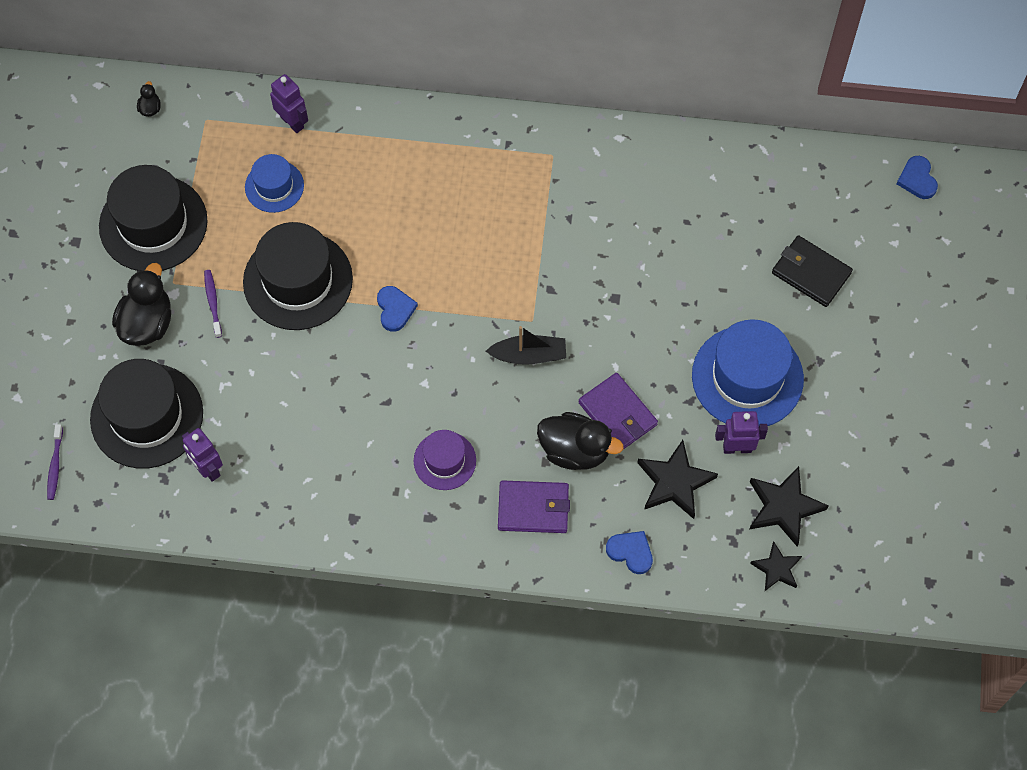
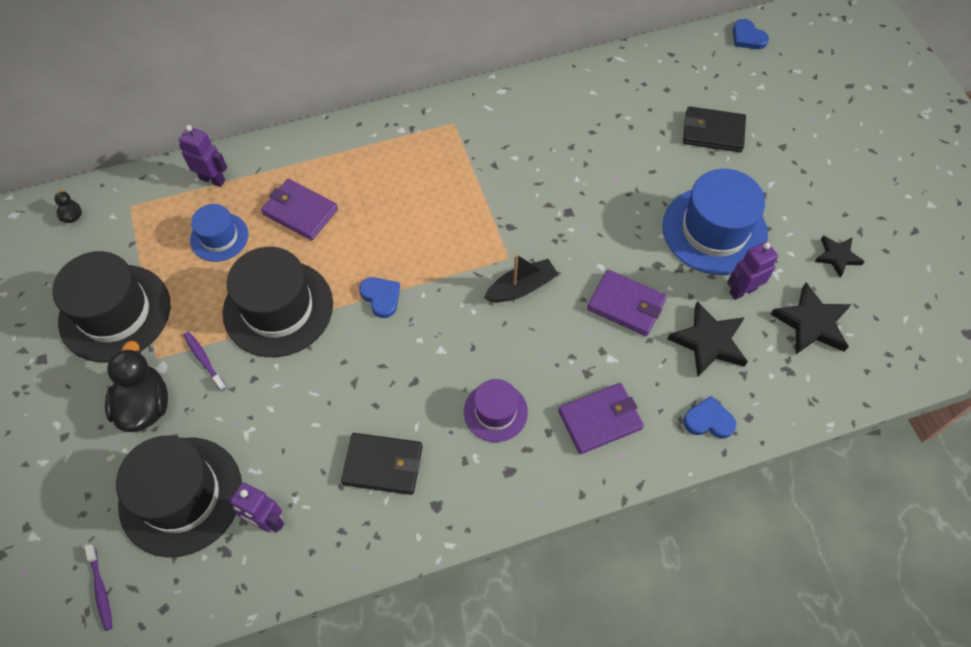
camera: 25 degrees left, 5 degrees down
black duck [537,412,623,470] -> none
black star [750,541,802,591] -> black star moved to [815,235,865,277]
none -> purple wallet [261,179,338,240]
none -> black wallet [341,433,423,495]

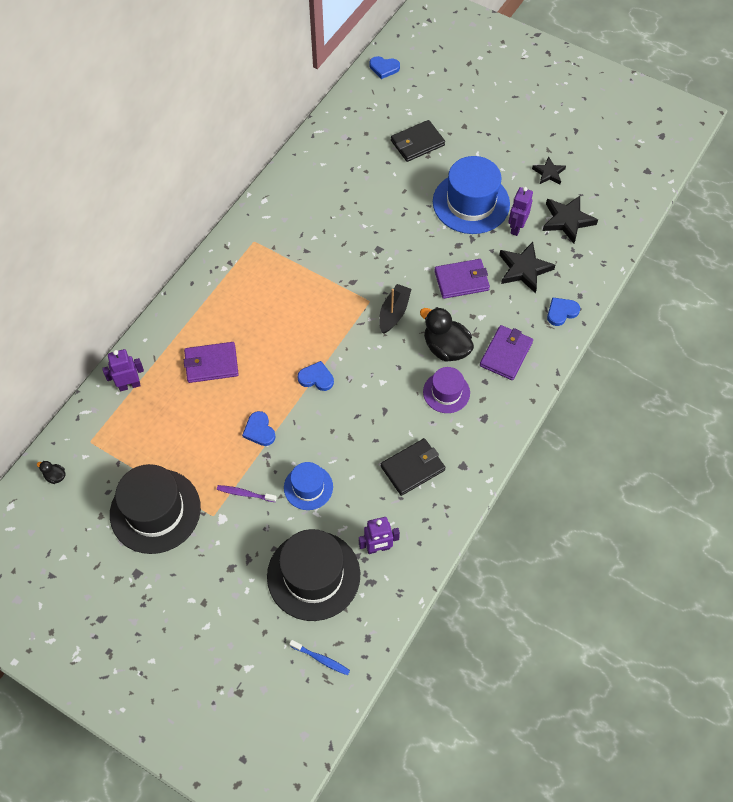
camera: 40 degrees left, 0 degrees up
purple toothbrush [84,544,113,631] -> blue toothbrush [289,640,350,675]
black duck [105,341,168,432] -> black duck moved to [420,307,474,362]
blue hat [190,204,249,262] -> blue hat moved to [284,462,333,510]
black hat [223,247,333,357] -> blue heart [242,411,275,446]

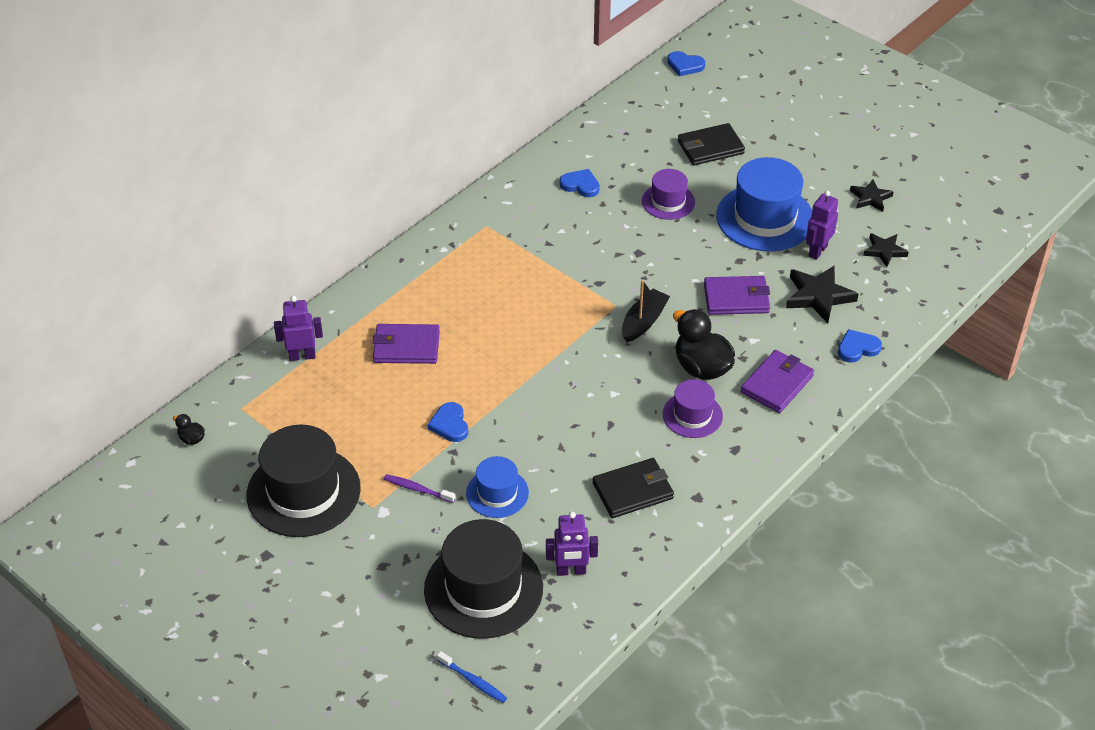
camera: 10 degrees right, 15 degrees down
blue heart [298,361,334,391] -> blue heart moved to [560,169,600,197]
black star [543,196,598,243] -> black star [863,233,909,267], size x0.62
none -> purple hat [642,169,695,220]

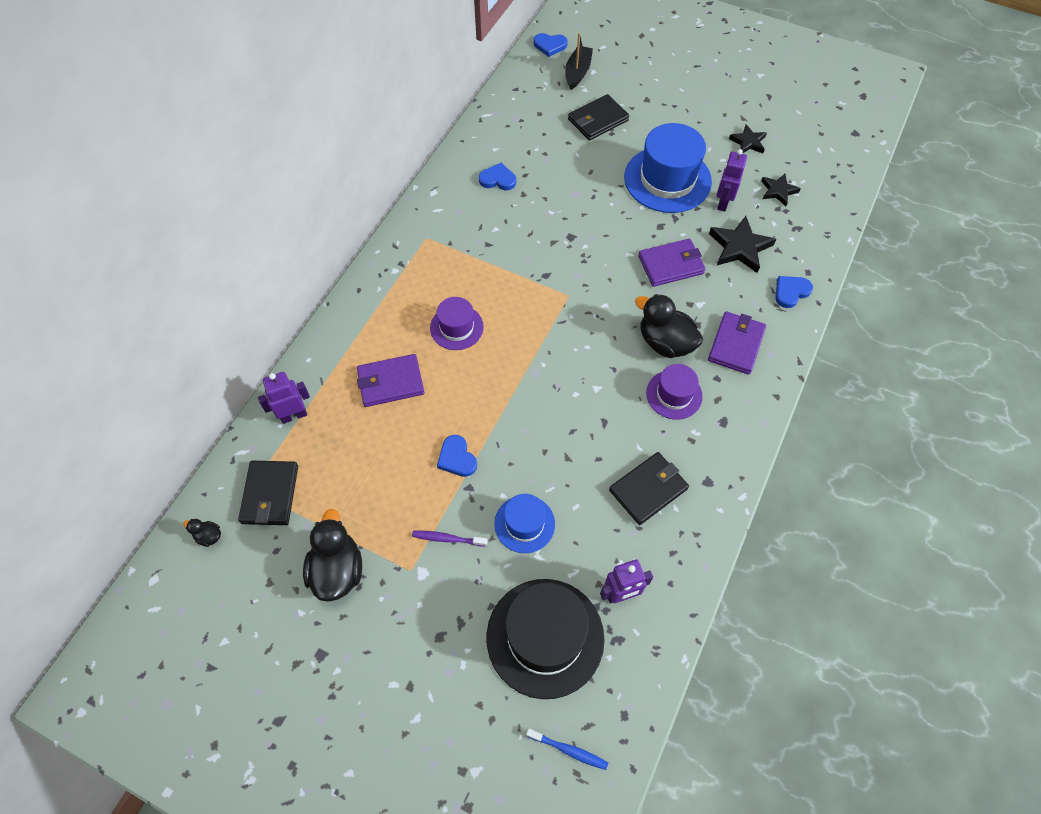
camera: 15 degrees left, 15 degrees up
black hat [247,425,361,537] -> black duck [303,509,362,602]
black boat [622,280,670,342] -> black boat moved to [565,33,593,90]
purple hat [642,169,695,220] -> purple hat moved to [430,297,484,350]
none -> black wallet [238,461,298,525]

